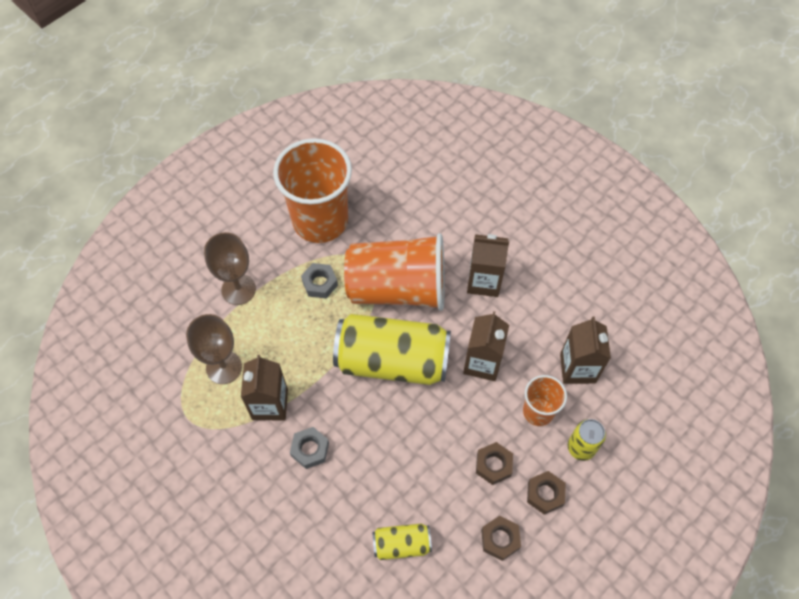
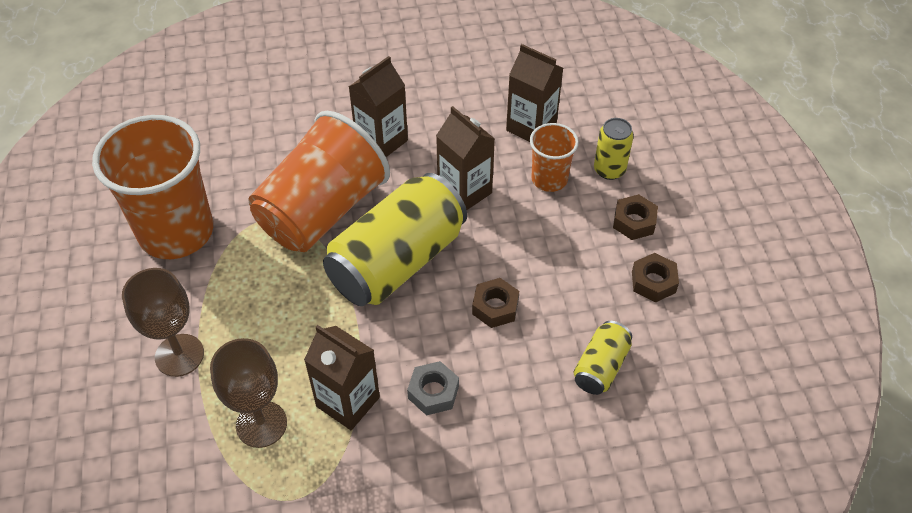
camera: 55 degrees left, 10 degrees down
grey nut [301,263,338,299] -> none
brown nut [476,442,513,485] -> brown nut moved to [472,278,519,328]

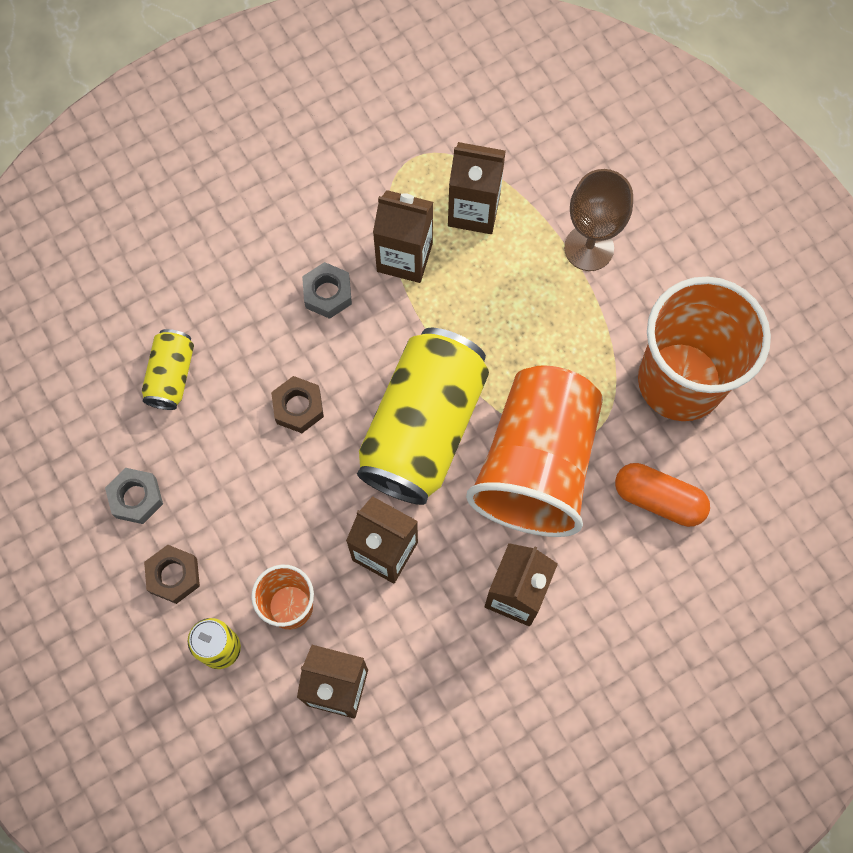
camera: 160 degrees right, 20 degrees up
brown goblet [210,338,287,448] -> brown carton [448,142,506,234]
brown nut [632,253,679,302] -> grey nut [105,468,163,524]
none -> orange capsule [615,463,710,527]

